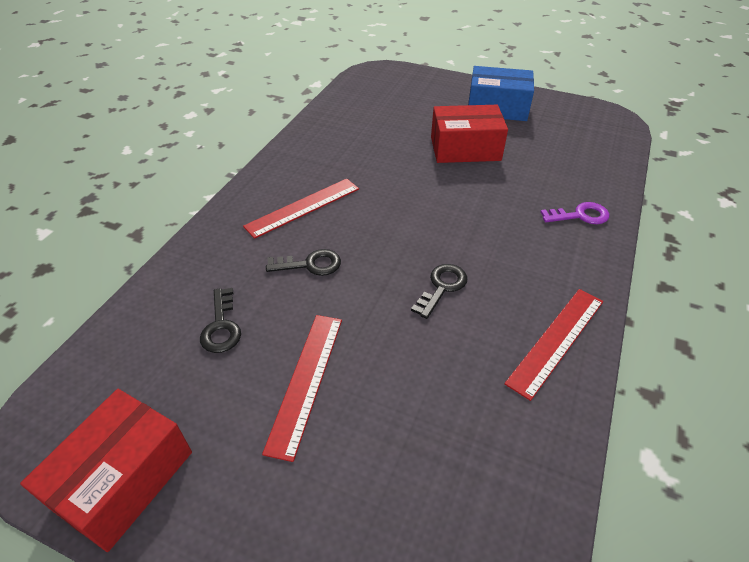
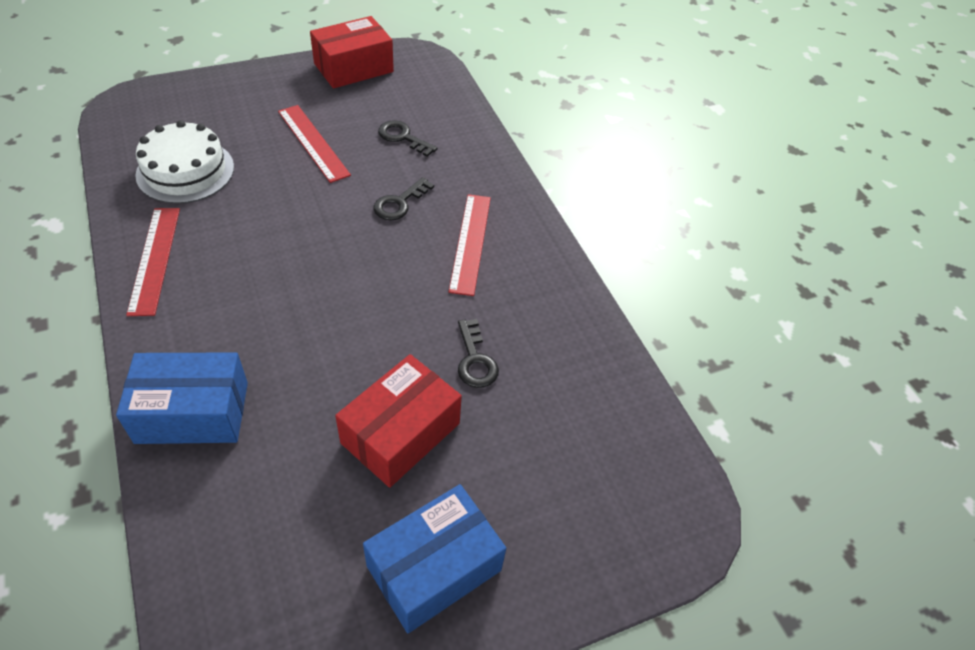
camera: 130 degrees right, 5 degrees up
red box [20,389,192,552] -> red box turned 75 degrees clockwise [310,16,394,89]
black key [411,264,467,319] -> black key moved to [458,319,499,388]
purple key [540,202,609,224] -> blue box [116,352,248,444]
none -> white cake [135,120,234,204]

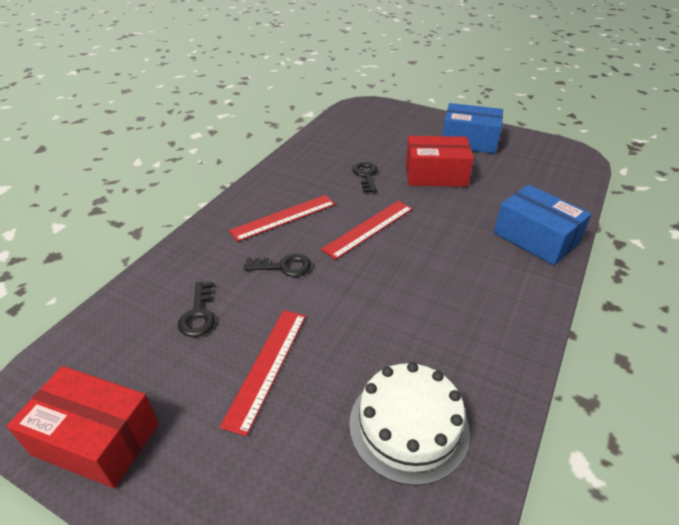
camera: 125 degrees left, 10 degrees down
red ruler [126,208,180,316] -> red ruler moved to [321,201,413,260]
black key [458,319,499,388] -> black key turned 45 degrees counterclockwise [352,162,378,193]

